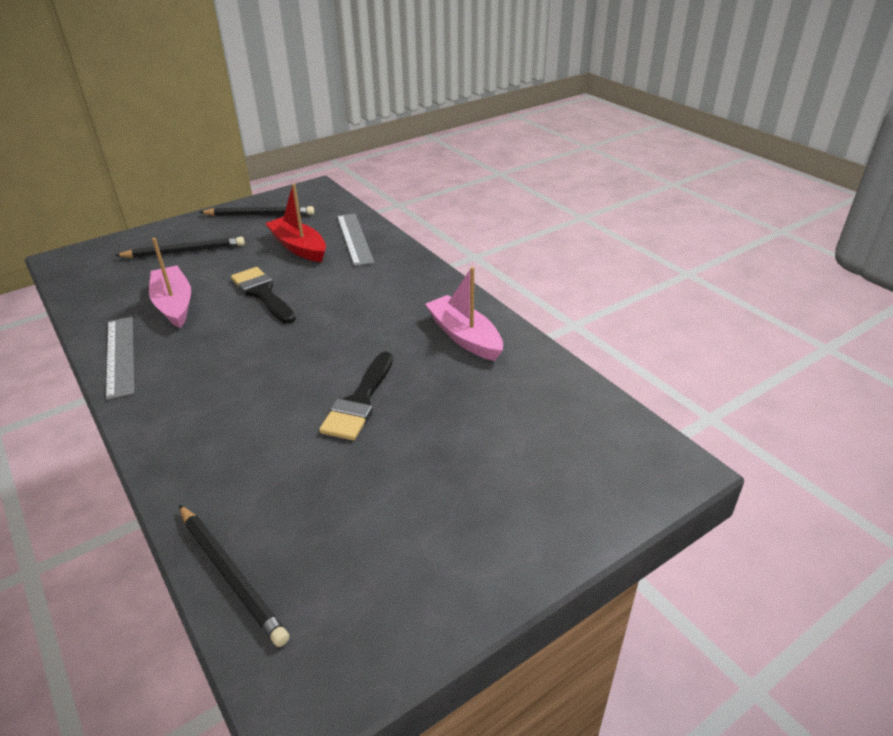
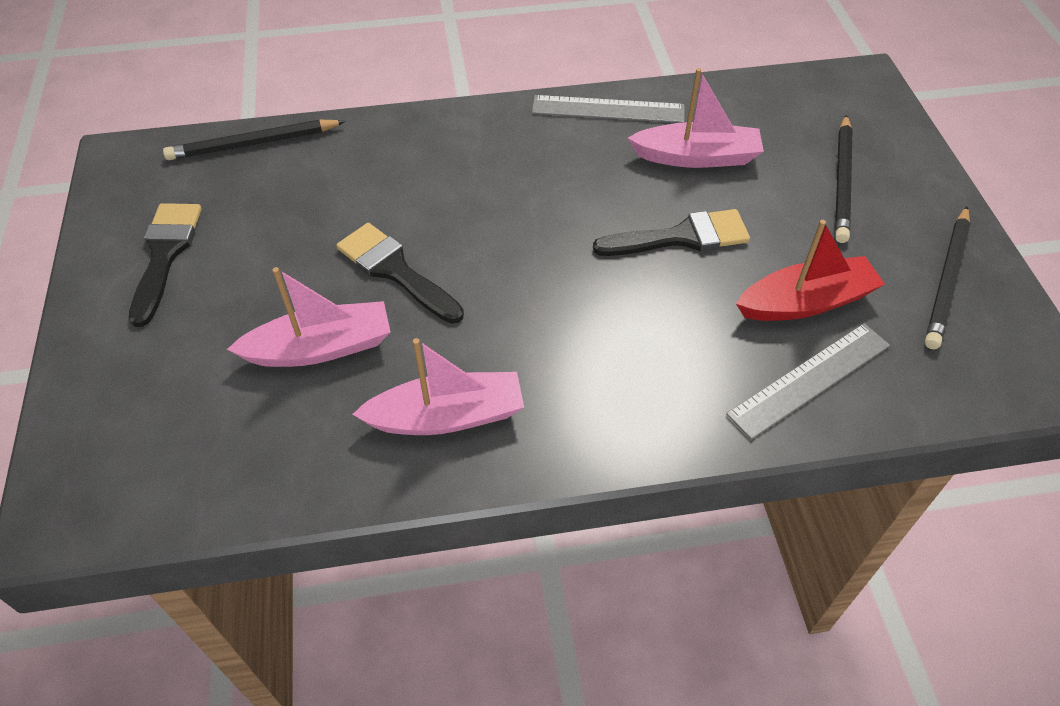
camera: 115 degrees right, 15 degrees up
grey ruler [337,213,374,266] -> grey ruler turned 45 degrees counterclockwise [726,323,890,440]
none -> black brush [129,203,202,327]
none -> pink boat [227,267,390,367]

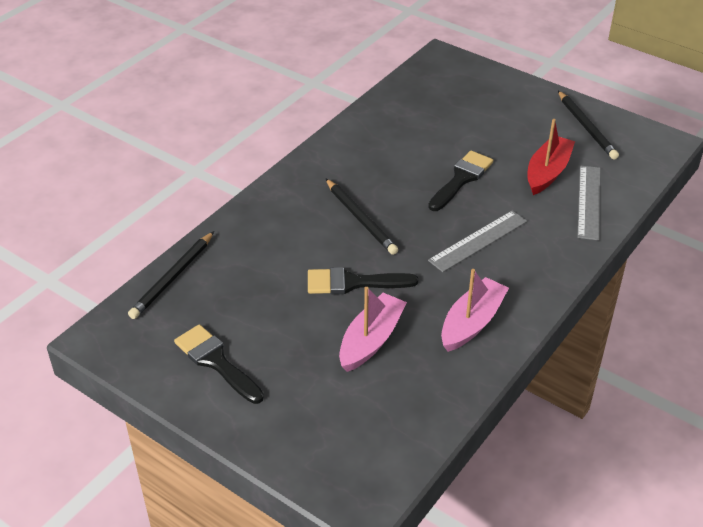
camera: 45 degrees left, 10 degrees down
grey ruler [532,95,685,123] -> grey ruler moved to [428,210,527,272]
pink boat [628,68,764,168] -> none
black pencil [835,115,853,243] -> black pencil moved to [325,178,398,255]

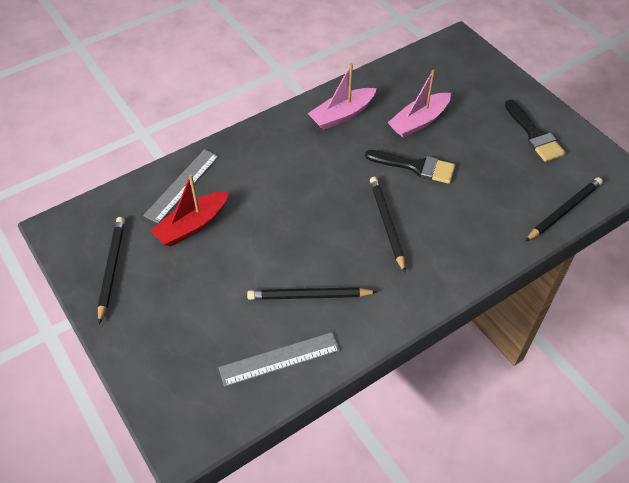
camera: 160 degrees left, 10 degrees up
black brush [428,150,493,211] -> none
grey ruler [428,210,527,272] -> grey ruler moved to [218,332,340,387]
none -> black pencil [247,287,377,300]

